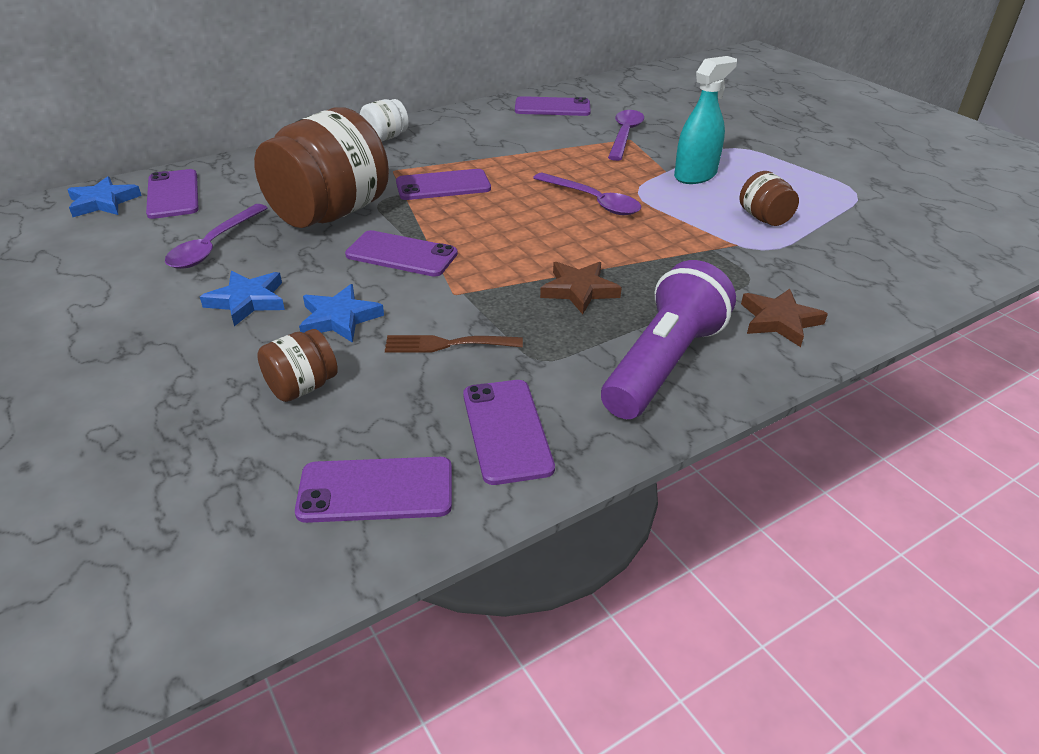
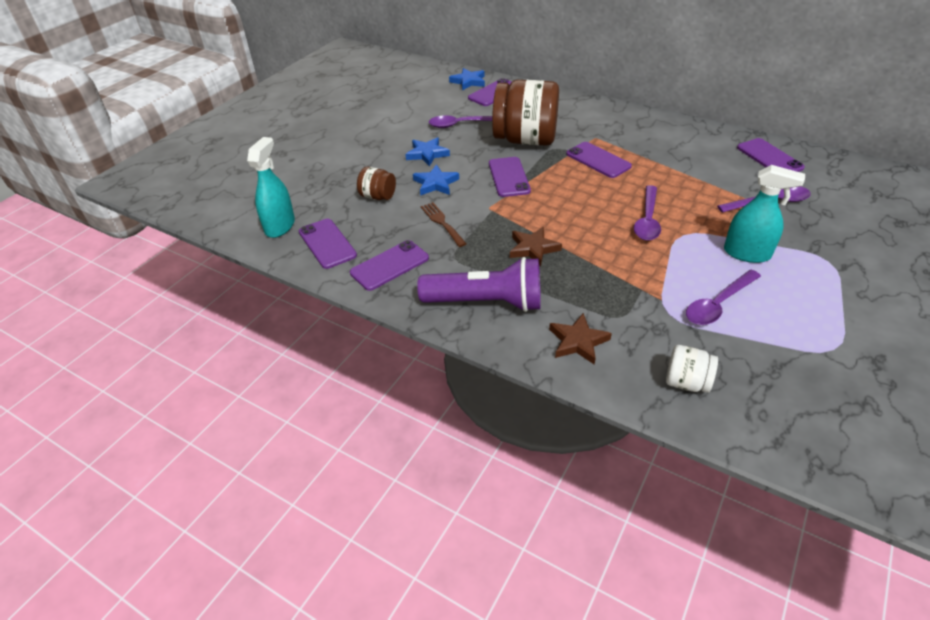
camera: 65 degrees right, 5 degrees up
white jar [360,99,409,141] -> white jar moved to [666,345,718,393]
brown jar [740,171,799,226] -> purple spoon [686,270,761,325]
none -> turquoise spray bottle [247,137,295,238]

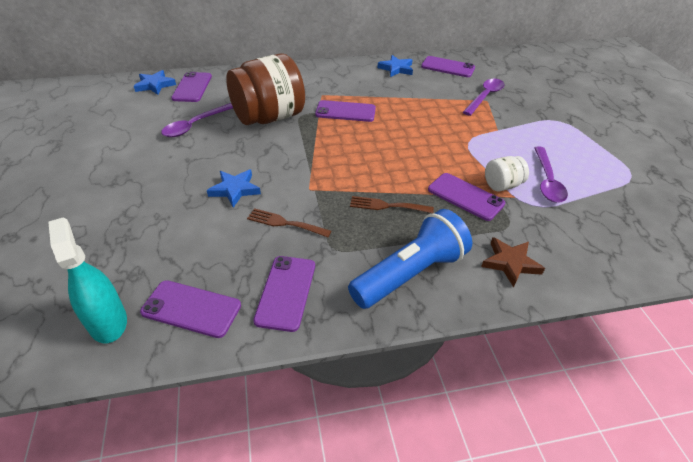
camera: 45 degrees left, 0 degrees up
brown jar [357,167,396,200] -> none
blue star [405,137,450,167] -> blue star moved to [378,55,413,77]
purple flashlight [417,257,541,312] -> blue flashlight [348,209,472,309]
purple phone [489,157,531,197] -> purple phone moved to [428,173,505,221]
brown star [510,227,562,266] -> brown fork [350,196,434,213]
purple spoon [634,185,661,241] -> none
white jar [666,345,718,393] -> white jar moved to [485,156,529,191]
turquoise spray bottle [724,165,805,263] -> none

